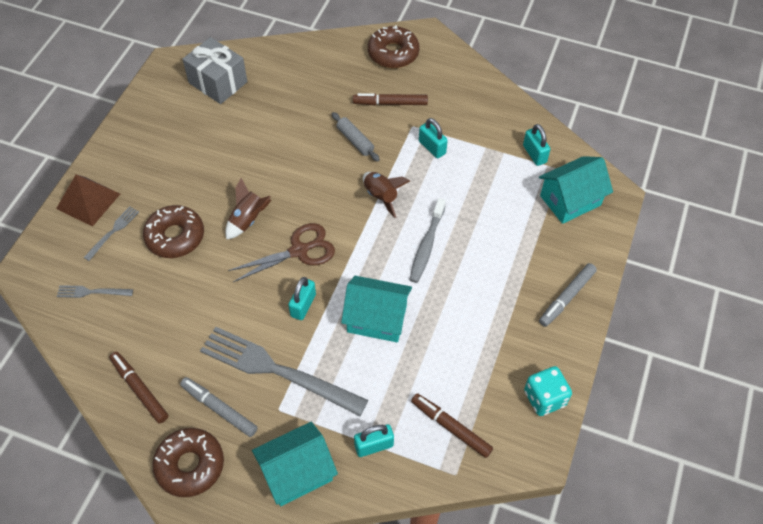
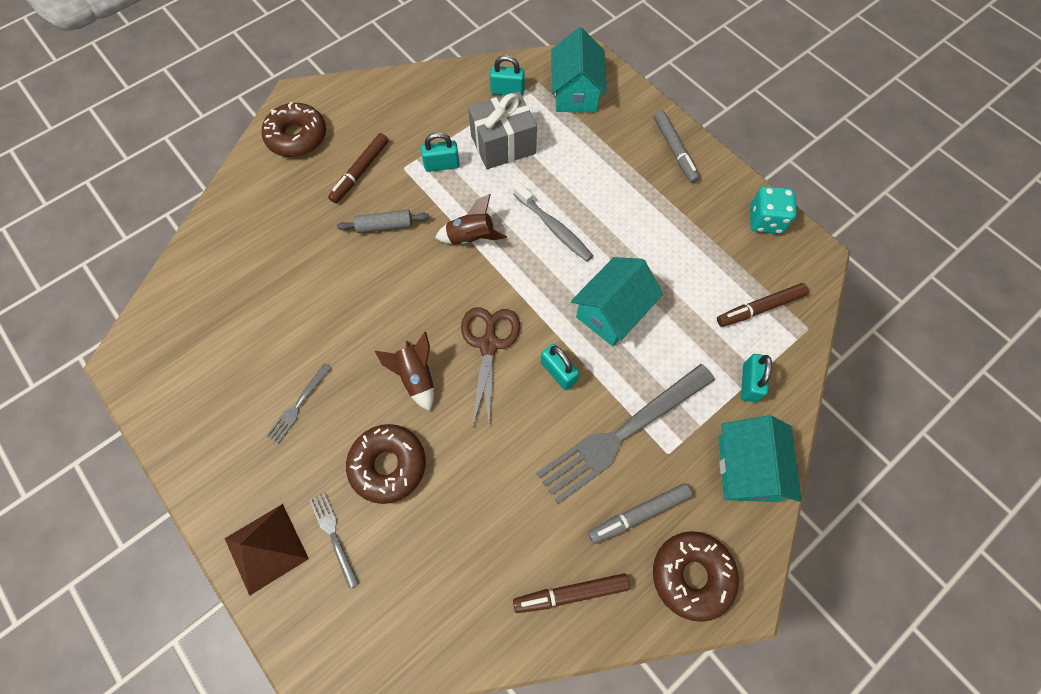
camera: 60 degrees left, 10 degrees up
grey fork [57,285,133,298] -> grey fork moved to [266,363,332,444]
grey gift [183,37,247,104] -> grey gift moved to [468,91,537,169]

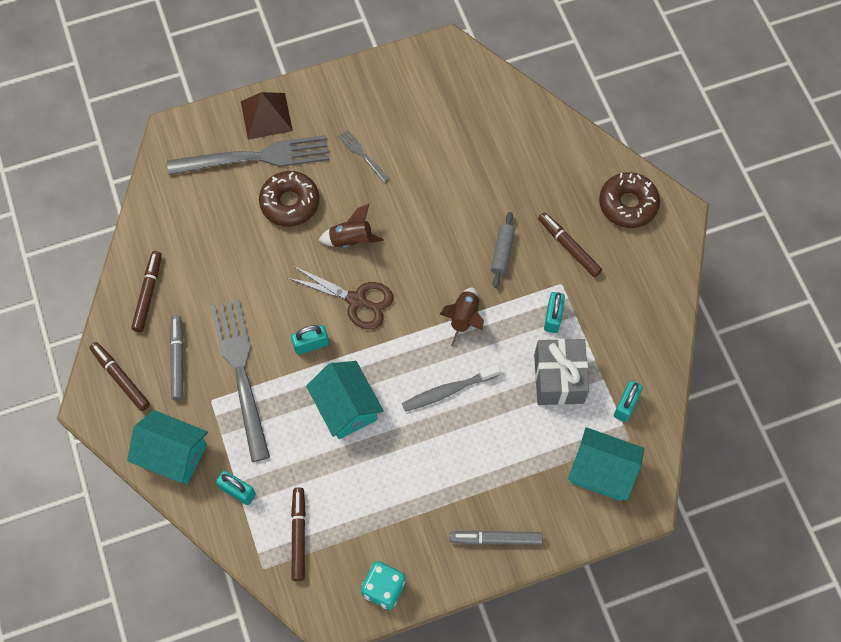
camera: 110 degrees right, 0 degrees up
grey fork [310,493,359,589] -> grey fork [167,135,330,175], size x2.25
brown donut [653,531,739,622] -> brown marker [89,342,150,411]

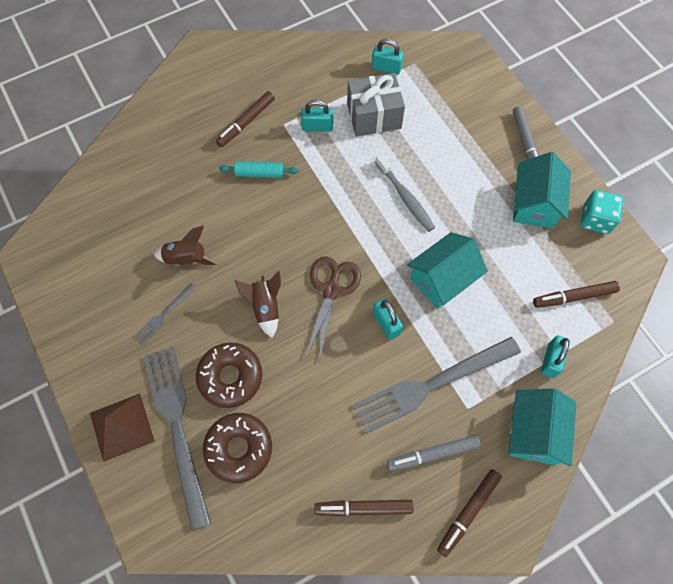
camera: 100 degrees left, 0 degrees up
brown rocket [439,288,484,346] -> brown rocket moved to [154,226,218,266]
grey rolling pin [491,212,515,288] -> turquoise rolling pin [219,161,299,178]
turquoise house [568,427,644,501] -> turquoise house moved to [513,152,571,228]
brown donut [599,172,660,228] -> brown donut moved to [203,413,272,483]

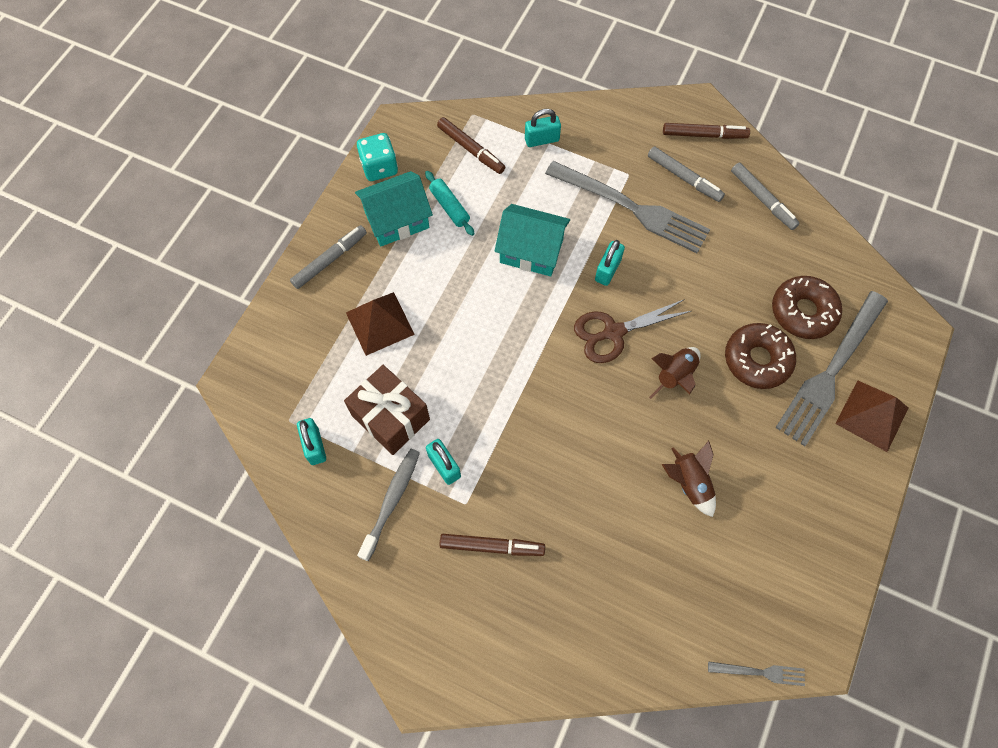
camera: 125 degrees left, 0 degrees up
grey fork [135,283,196,344] -> grey fork moved to [708,661,805,686]
turquoise rolling pin [219,161,299,178] -> turquoise rolling pin moved to [425,171,474,236]
brown marker [314,500,414,517] -> grey marker [731,162,800,230]
grey gift [347,73,405,137] -> brown gift [344,365,430,455]
grey toothbrush [375,153,435,232] -> grey toothbrush moved to [357,449,420,561]
turquoise house [508,388,576,466] -> none
none -> brown pyramid [346,292,415,356]

